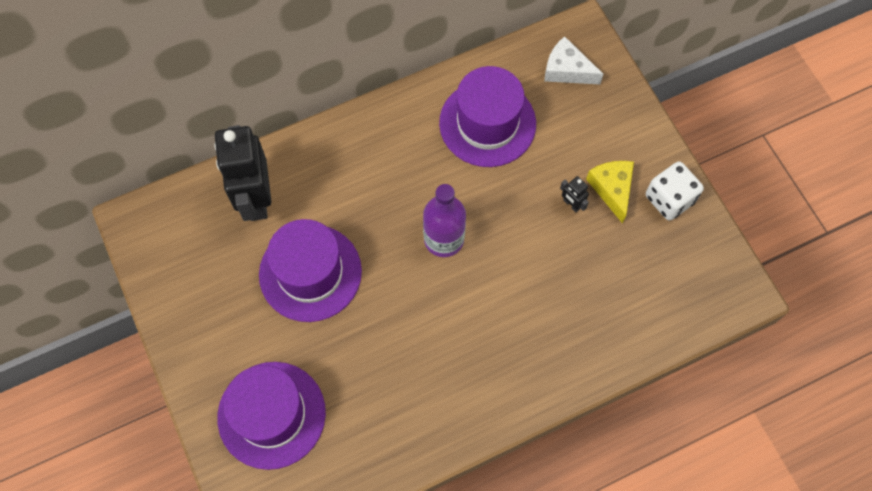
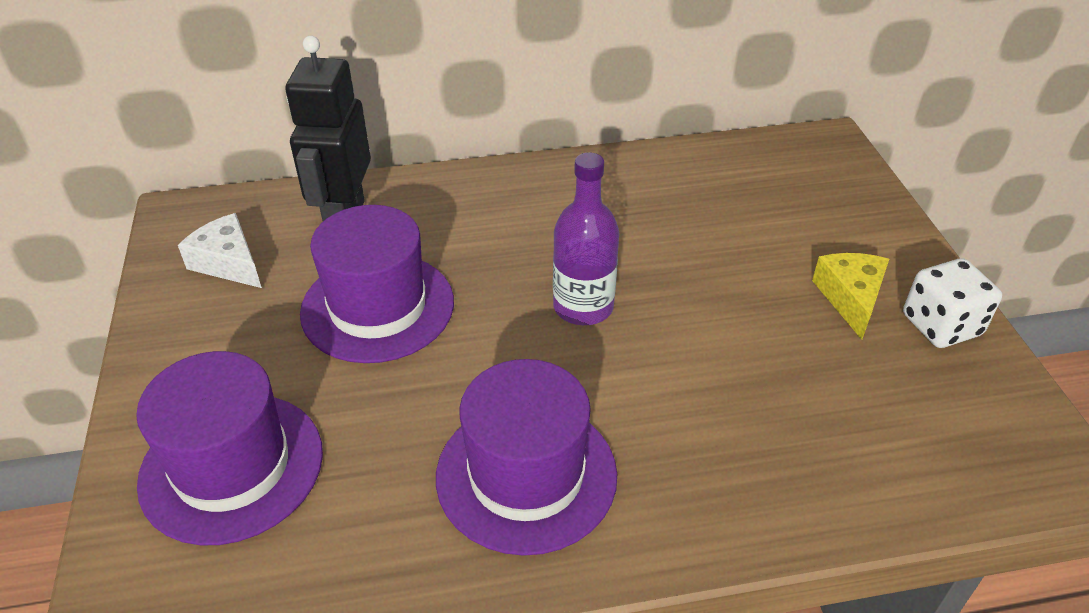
camera: 15 degrees right, 25 degrees down
purple hat [439,66,536,167] -> purple hat moved to [436,359,617,556]
white cheese [544,36,603,85] -> white cheese moved to [178,213,262,288]
black robot [560,176,589,212] -> none

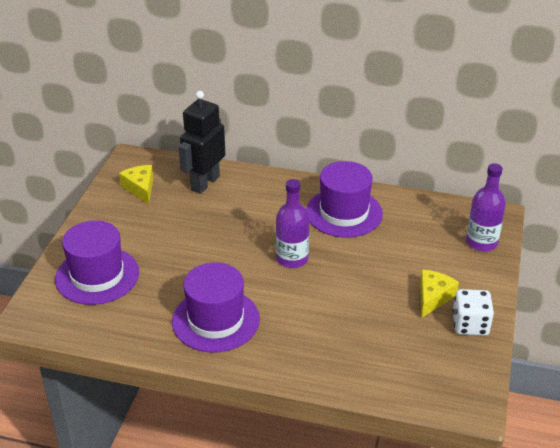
camera: 25 degrees right, 5 degrees down
white cheese [178,213,262,288] -> yellow cheese [119,165,153,204]
purple hat [300,205,454,363] -> purple hat moved to [306,161,383,238]
none -> purple bottle [466,163,506,252]

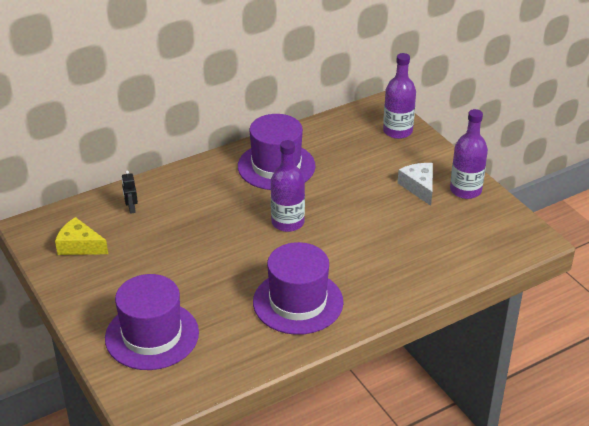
camera: 45 degrees left, 0 degrees up
black robot [179,91,225,194] -> black robot [122,171,138,214], size x0.40
yellow cheese [420,269,459,318] -> white cheese [398,163,433,206]
white dice [452,289,494,336] -> purple bottle [450,109,488,199]

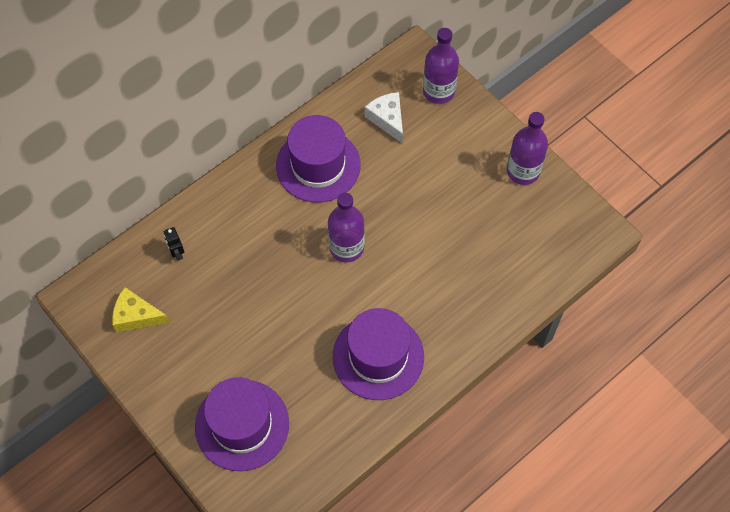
camera: 10 degrees left, 25 degrees up
white cheese [398,163,433,206] -> white cheese moved to [365,92,403,143]

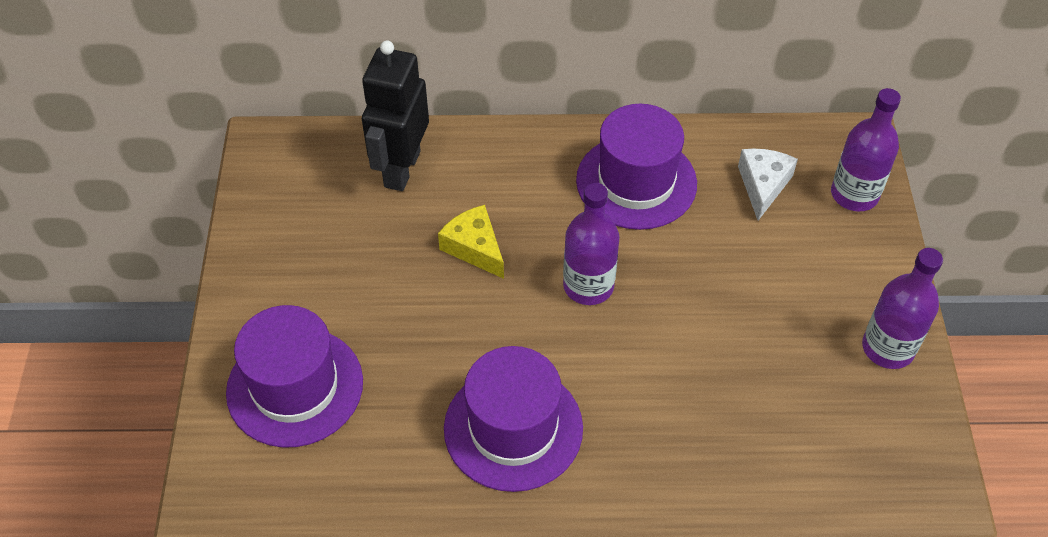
camera: 40 degrees right, 10 degrees down
yellow cheese [112,287,170,332] -> yellow cheese moved to [438,205,504,279]
black robot [164,227,184,261] -> black robot [362,41,429,191], size x2.49

